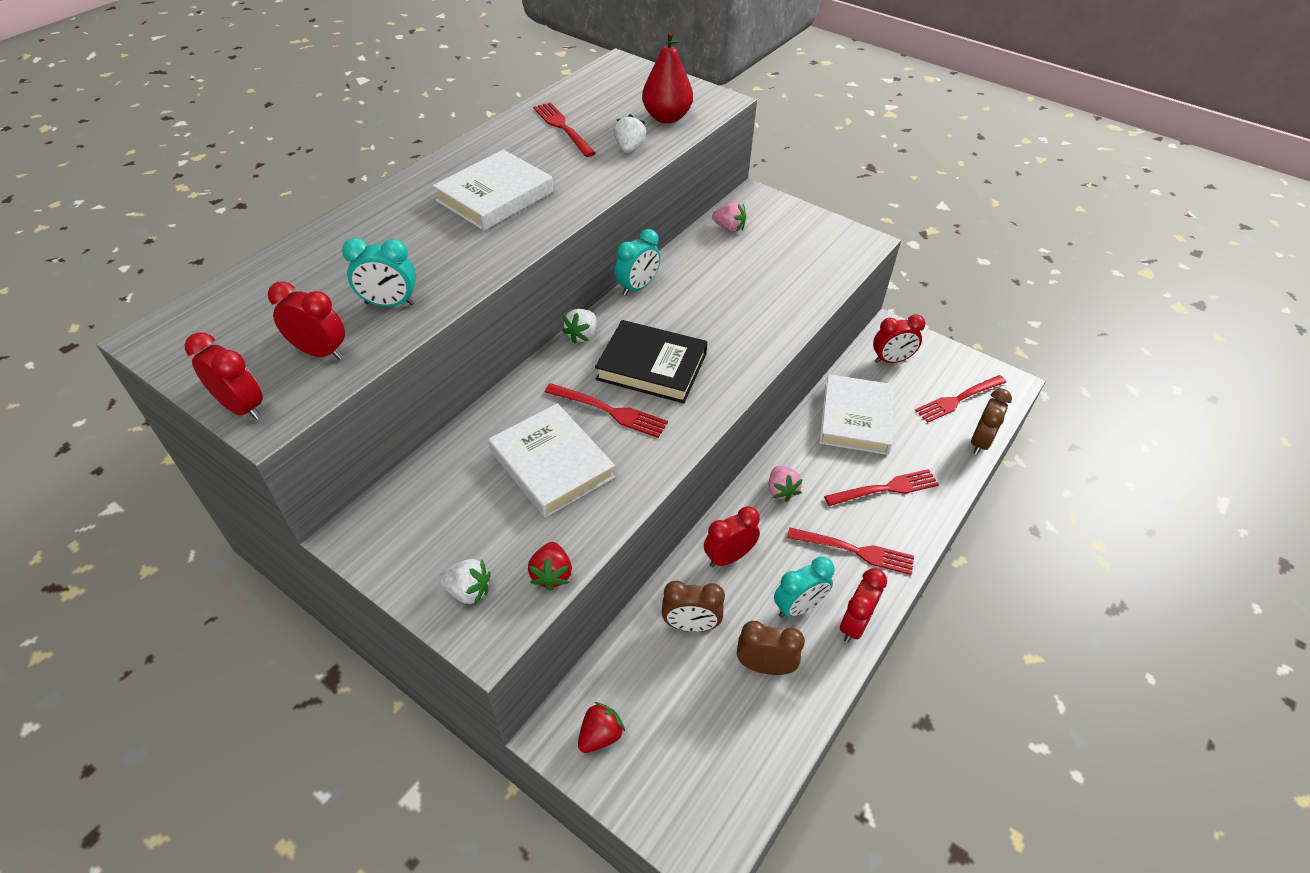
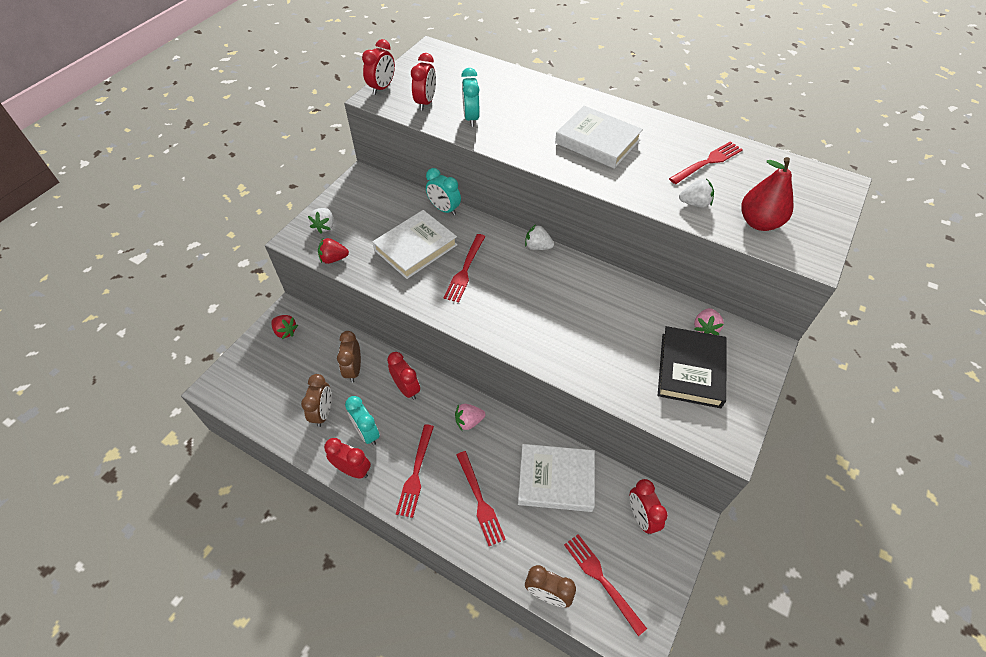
camera: 85 degrees right, 5 degrees up
black book [595,320,707,403] -> black book moved to [658,326,727,408]
turquoise clock [615,229,661,296] -> turquoise clock moved to [426,168,461,216]

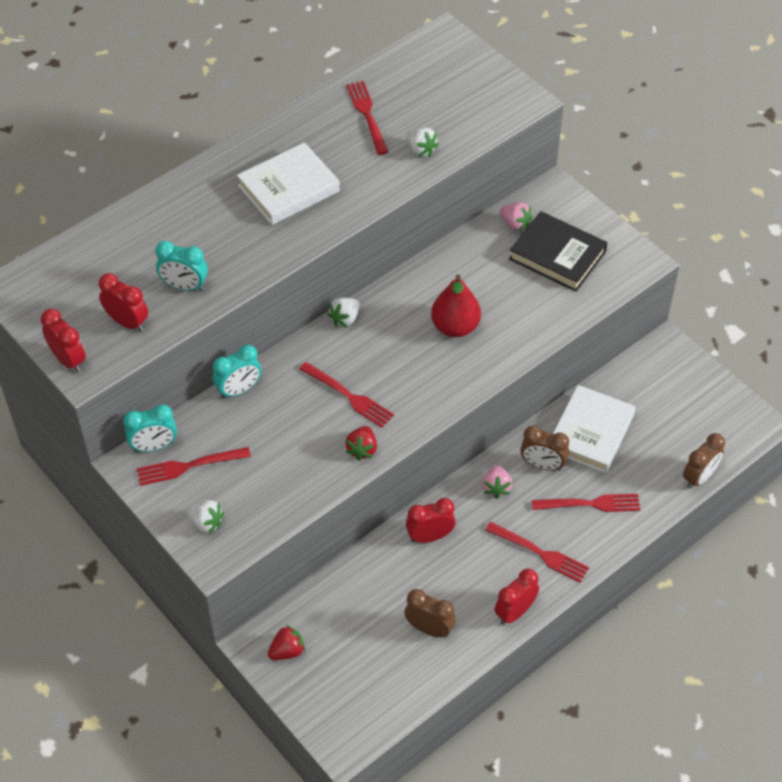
camera: 70 degrees left, 0 degrees up
red strawberry [318,238,349,264] -> red strawberry moved to [345,426,377,461]
brown clock [337,331,361,383] -> brown clock moved to [520,426,569,471]
turquoise clock [345,396,380,446] -> turquoise clock moved to [123,404,177,452]
white book [372,210,457,279] -> none
red fork [564,534,647,636] -> red fork moved to [137,447,251,486]
red clock [630,479,668,534] -> none
white strawberry [679,178,714,208] -> white strawberry turned 120 degrees clockwise [407,127,439,157]
red pear [742,157,794,231] -> red pear moved to [431,274,481,337]

